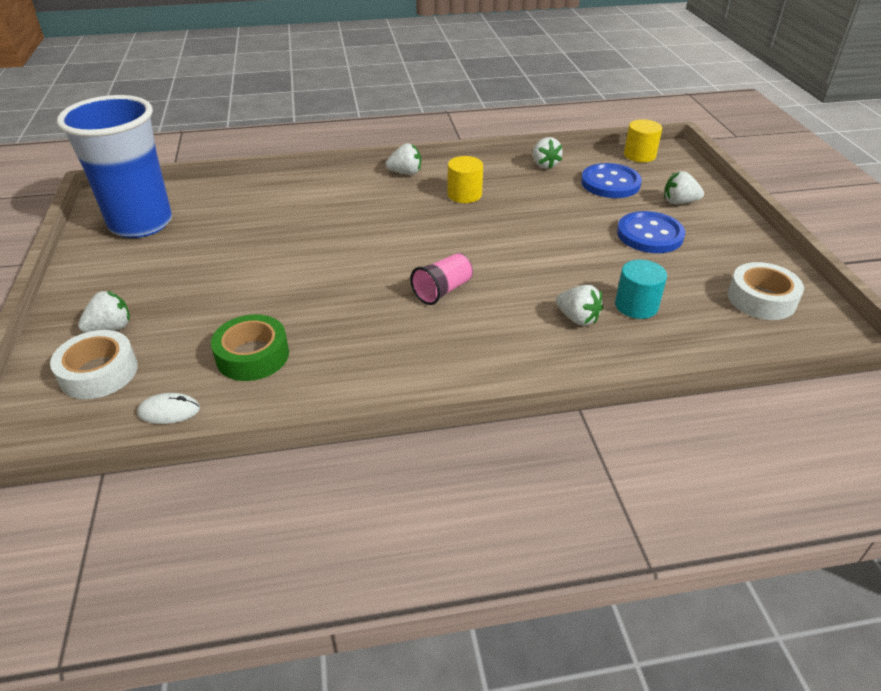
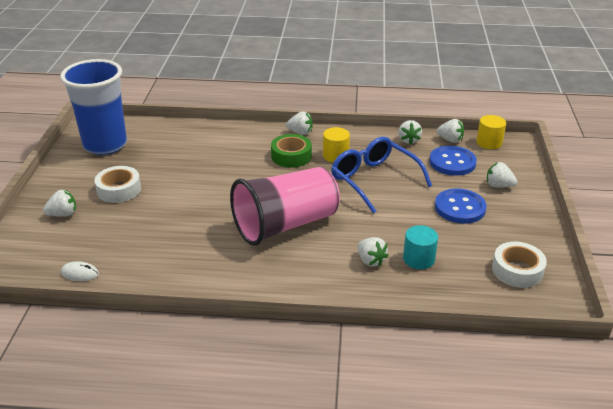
camera: 15 degrees right, 5 degrees down
white tape [50,330,138,399] -> white tape moved to [94,166,141,203]
green tape [211,314,289,381] -> green tape moved to [271,134,312,168]
pink cup [410,253,473,305] -> pink cup [230,167,340,246], size x2.32
none -> blue glasses [331,137,432,213]
none -> white strawberry [436,119,464,143]

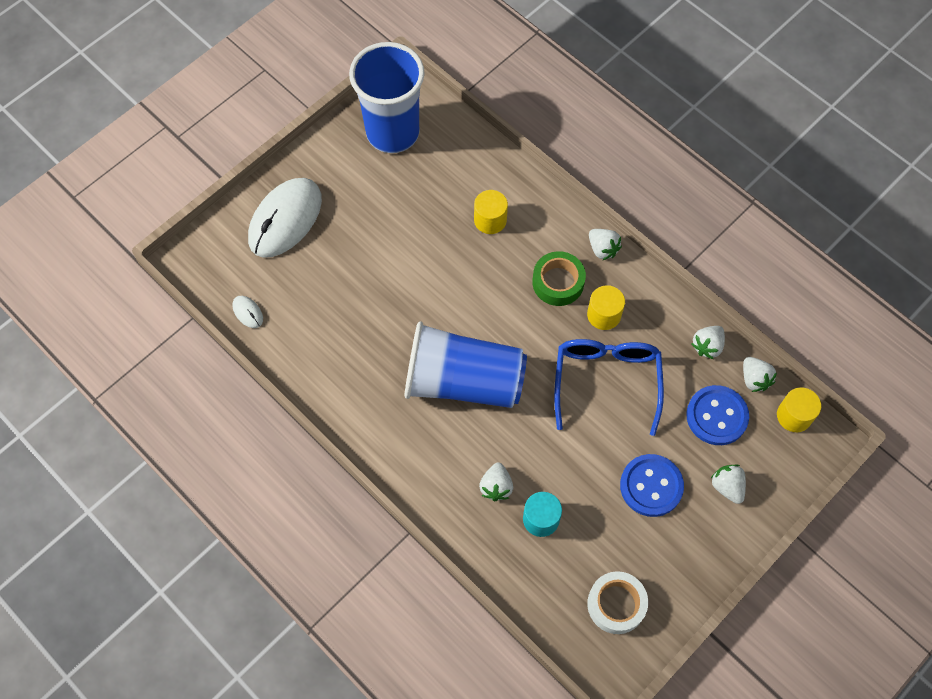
camera: 40 degrees right, 30 degrees up
white strawberry [43,190,76,216] -> white mouse [248,178,322,258]
white tape [94,166,141,203] -> none
pink cup [230,167,340,246] -> blue cup [405,321,527,408]
none -> yellow cylinder [474,190,508,234]

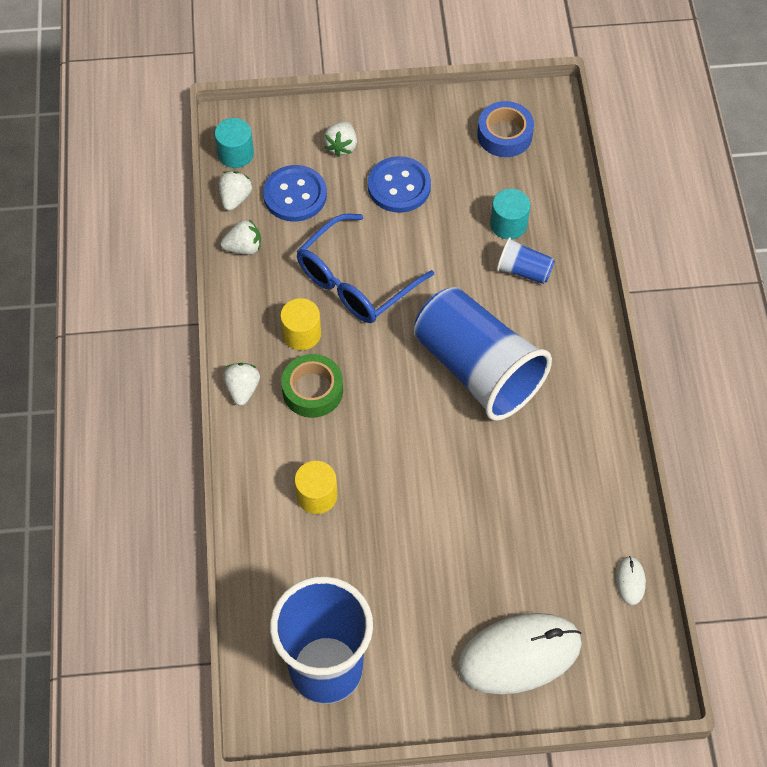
camera: 140 degrees left, 5 degrees down
white strawberry [479,462,513,501] -> blue cup [496,237,555,284]
white tape [587,571,648,634] -> blue tape [477,101,534,157]
yellow cylinder [777,387,821,432] -> turquoise cylinder [215,118,254,168]

